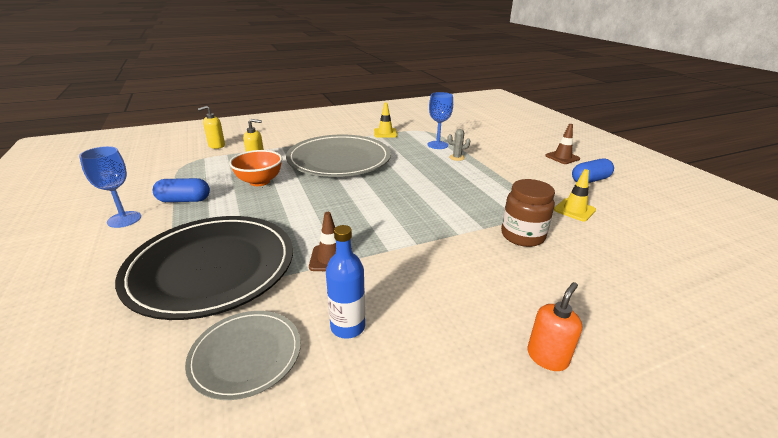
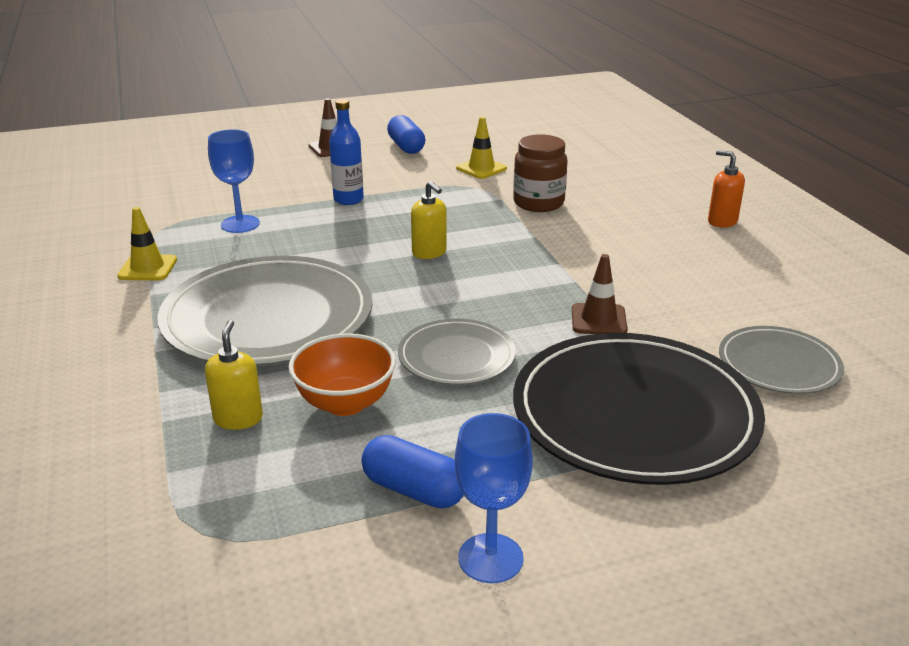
camera: 85 degrees left, 0 degrees up
blue capsule [153,178,210,202] -> blue capsule turned 60 degrees counterclockwise [361,435,464,509]
yellow soap dispenser [198,106,225,149] -> yellow soap dispenser moved to [411,181,447,259]
blue bottle [326,225,365,339] -> blue bottle moved to [329,99,364,205]
grey cactus [448,129,470,161] -> none
none -> grey plate [398,319,516,385]

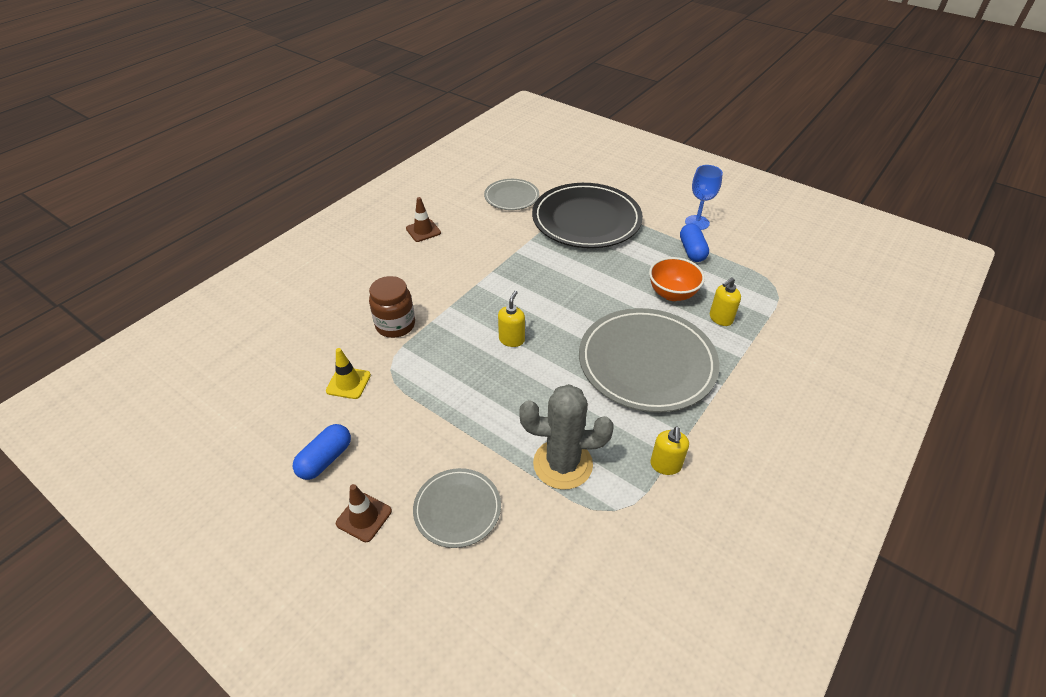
camera: 125 degrees left, 15 degrees up
yellow traffic cone [117,207,177,281] -> yellow soap dispenser [650,426,689,475]
blue goblet [208,129,260,233] -> grey cactus [519,384,614,490]
blue bottle [329,99,364,205] -> none
grey plate [398,319,516,385] -> grey plate moved to [413,468,501,548]
brown traffic cone [572,254,628,334] -> brown traffic cone moved to [406,197,441,242]
orange soap dispenser [708,150,745,228] -> none

